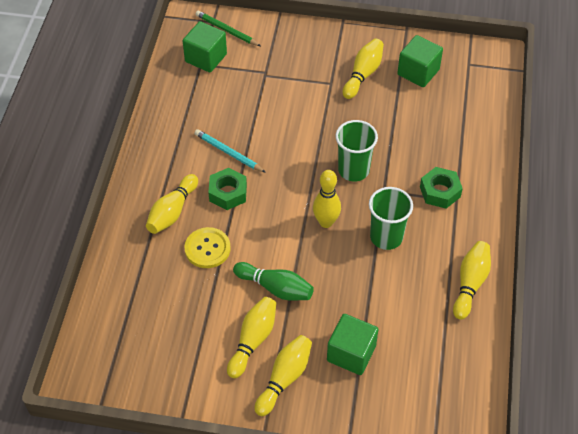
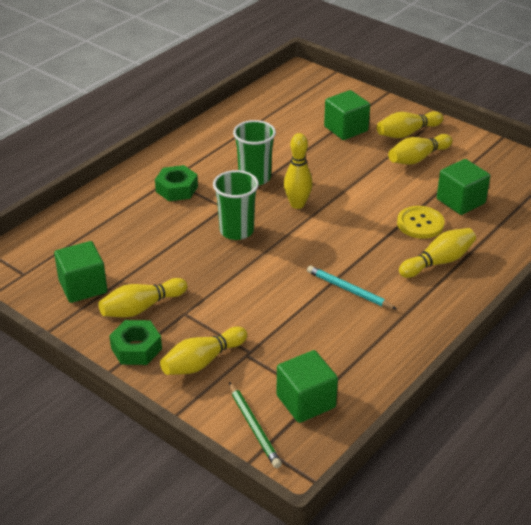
camera: 150 degrees left, 15 degrees down
turquoise pencil [194,129,266,173] -> turquoise pencil turned 150 degrees clockwise [307,265,397,309]
green nut [208,168,247,210] -> green nut moved to [109,320,162,365]
green bowling pin [233,262,314,301] -> none
yellow bowling pin [453,241,491,320] -> yellow bowling pin moved to [160,327,247,375]
none -> green cube [437,159,490,215]

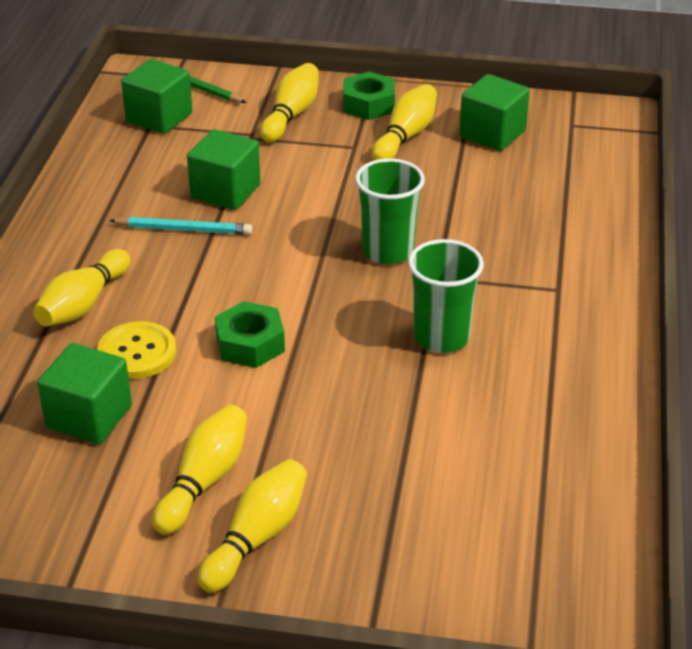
camera: 150 degrees right, 0 degrees up
green nut [155,165,198,201] -> green nut moved to [215,301,285,368]
yellow bowling pin [284,133,313,209] -> none
green cube [324,90,370,140] -> green cube moved to [187,129,260,210]

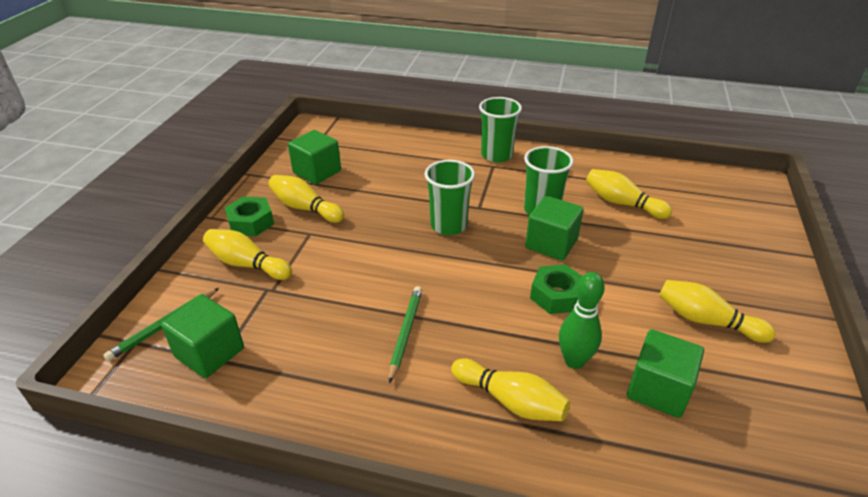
camera: 85 degrees left, 0 degrees up
yellow button [97,321,176,379] -> green bowling pin [559,272,605,369]
turquoise pencil [109,217,252,235] -> green pencil [389,286,422,384]
green cube [187,129,260,210] -> green cube moved to [525,196,584,261]
yellow bowling pin [198,459,307,593] -> yellow bowling pin moved to [586,169,672,219]
none -> green cup [479,97,522,162]

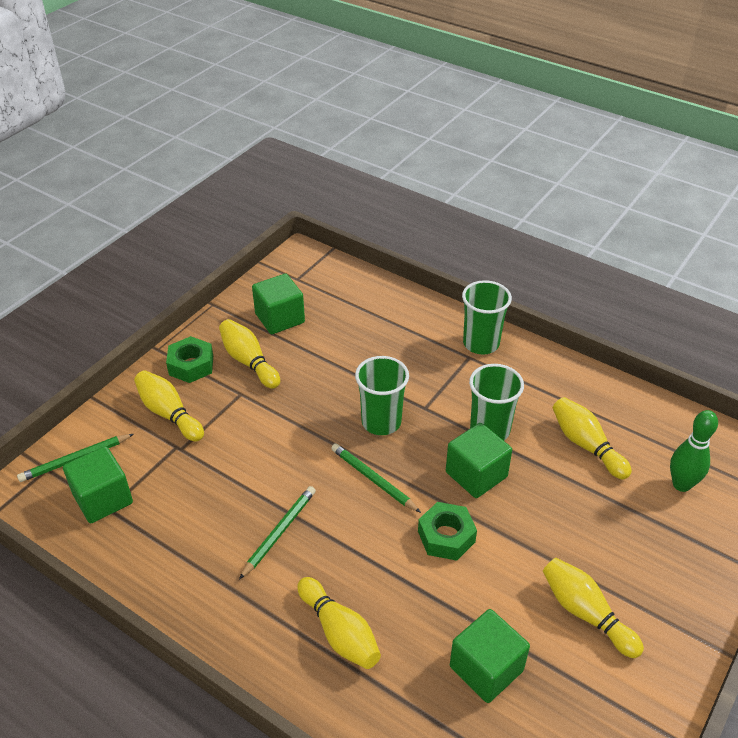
camera: 20 degrees right, 5 degrees up
green bowling pin [559,272,605,369] -> green bowling pin moved to [670,410,718,492]
none -> green pencil [331,443,421,513]

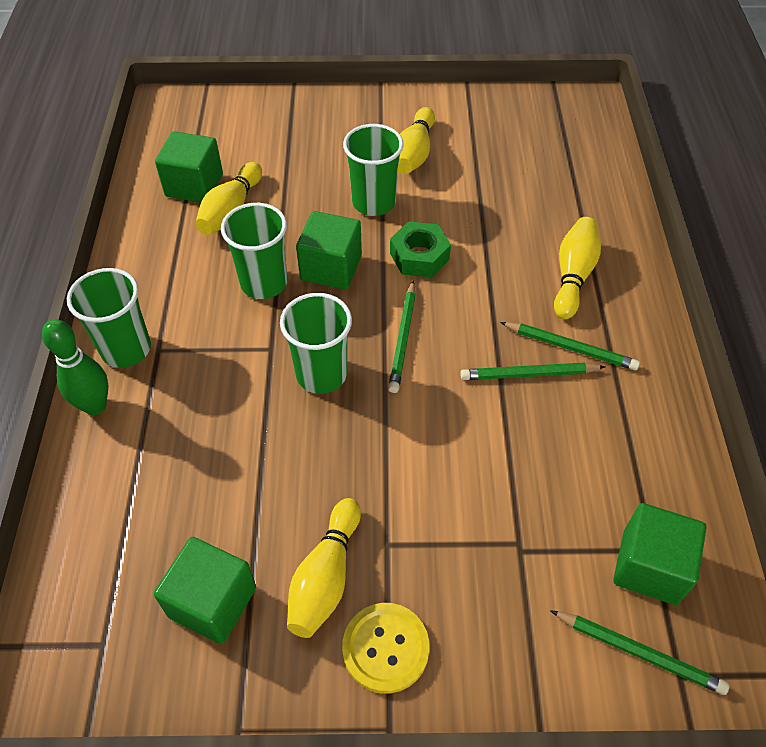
camera: 125 degrees left, 10 degrees up
yellow bowling pin [134,370,204,442] -> none
green nut [166,336,213,383] -> yellow button [342,603,430,694]
green cube [450,609,530,703] -> green cube moved to [155,131,223,203]
green bowling pin [670,410,718,492] -> green bowling pin moved to [42,319,108,415]
none -> green cup [343,124,404,216]
none -> green pencil [500,322,640,370]

